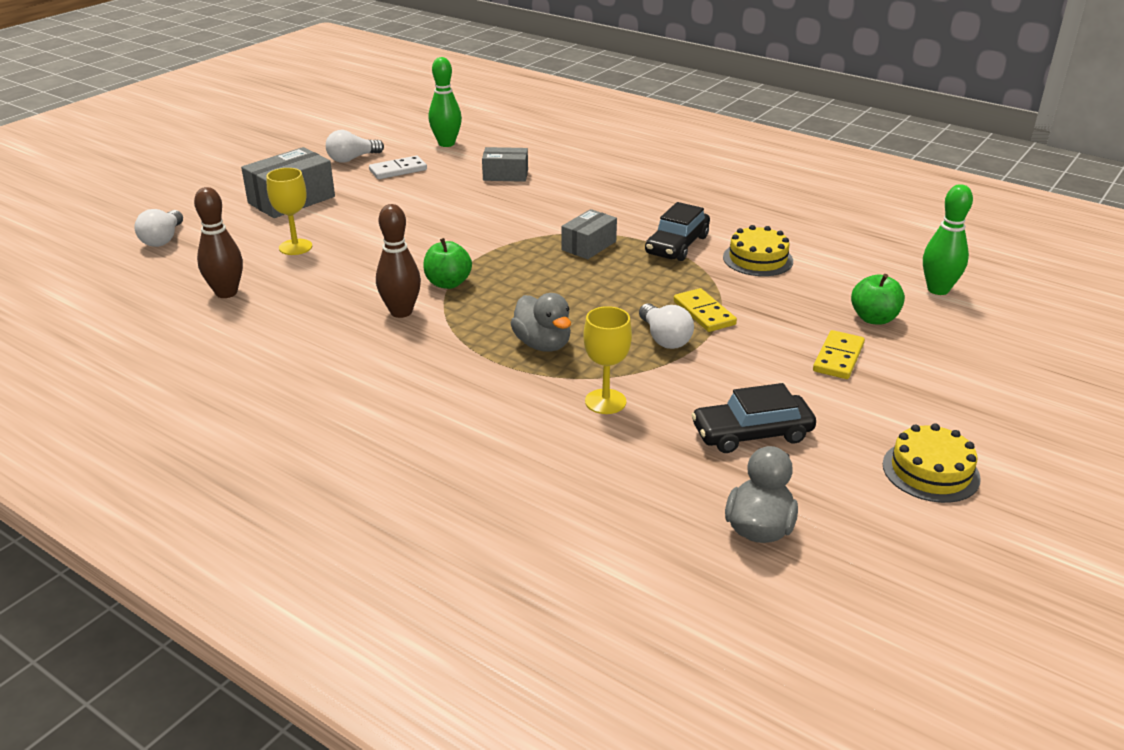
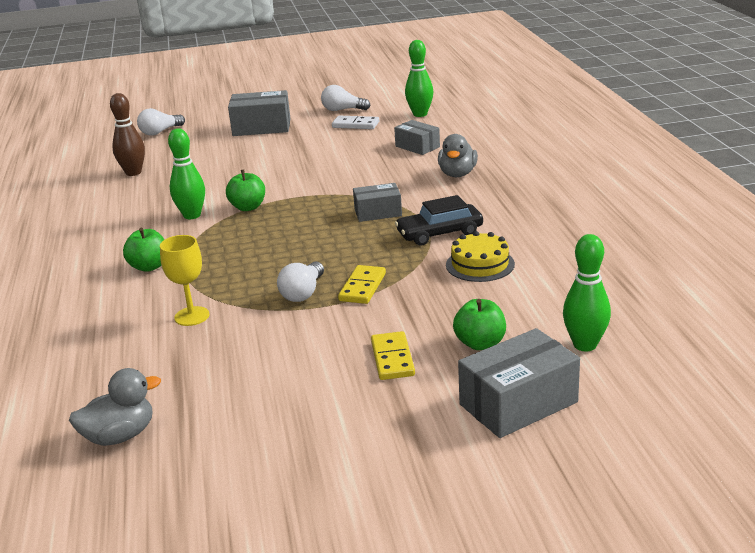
camera: 45 degrees right, 5 degrees down
yellow goblet [267,168,312,255] -> none
brown bowling pin [376,204,421,318] -> green bowling pin [168,129,205,219]
grey duck [511,293,571,352] -> grey duck moved to [438,134,478,177]
black car [691,383,816,453] -> none
yellow domino [813,330,865,379] -> yellow domino turned 75 degrees counterclockwise [371,331,415,380]
yellow cake [882,424,981,503] -> none
none -> green apple [123,228,165,272]
none -> grey box [458,328,580,438]

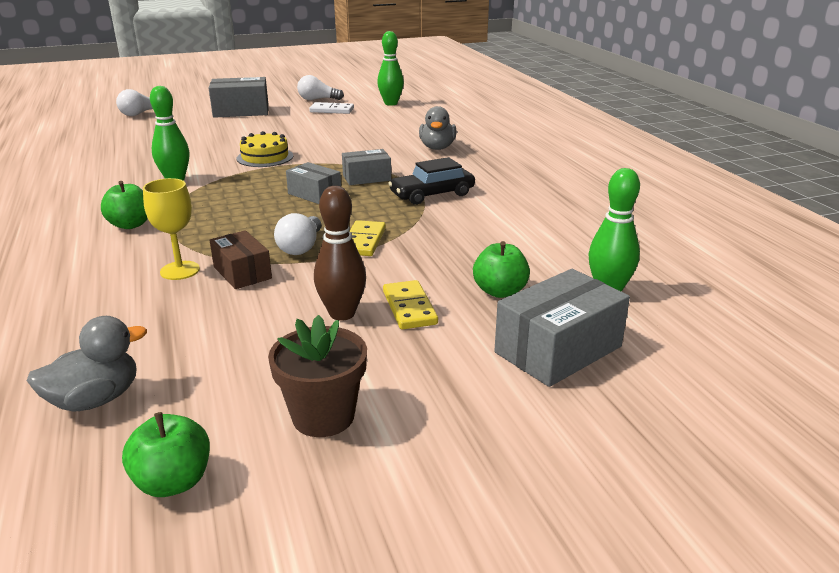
camera: 10 degrees left, 0 degrees up
brown bowling pin [110,93,145,176] -> brown bowling pin moved to [314,186,366,321]
green apple [226,170,265,211] -> green apple moved to [122,412,210,497]
grey box [394,120,440,155] -> grey box moved to [286,162,341,204]
yellow cake [446,231,515,282] -> yellow cake moved to [236,131,293,167]
none -> brown box [210,230,272,289]
none -> brown flower pot [268,315,367,437]

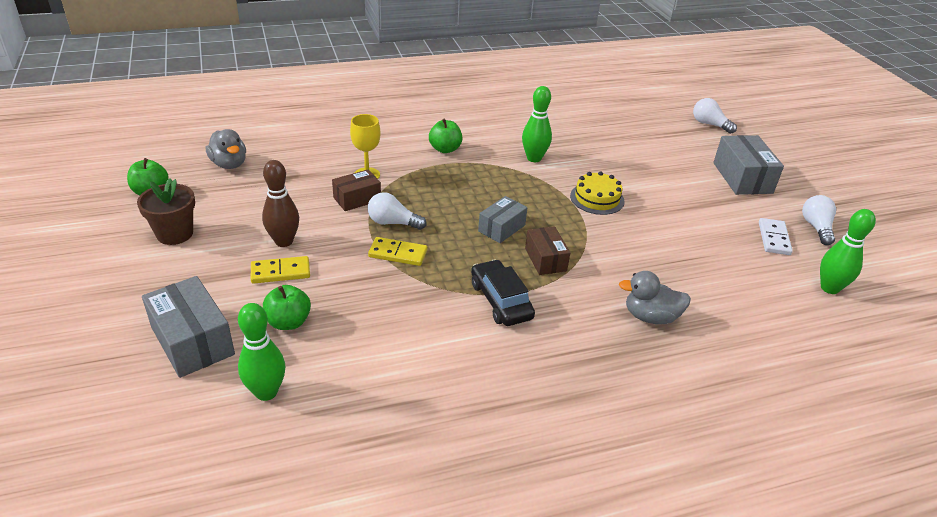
camera: 90 degrees right, 10 degrees up
grey box [342,149,391,185] -> brown box [525,226,570,275]

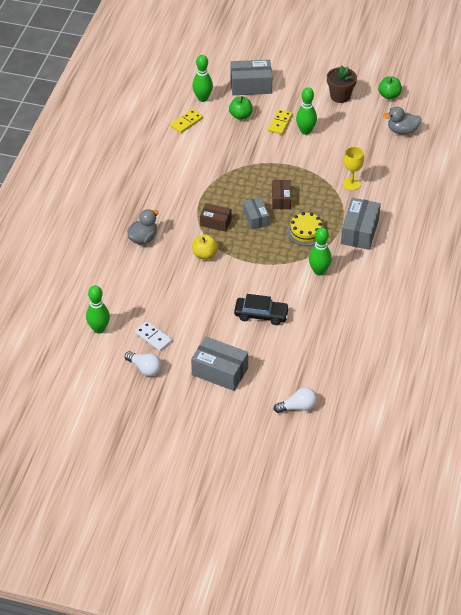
camera: 125 degrees right, 10 degrees up
brown bowling pin [262,160,299,247] -> green bowling pin [296,87,317,135]
brown box [332,169,381,211] -> brown box moved to [272,180,291,209]
white light bulb [368,192,427,230] -> none
yellow domino [368,237,427,266] -> yellow domino moved to [170,109,203,133]
green apple [429,119,463,153] -> grey box [341,198,381,250]
black car [471,259,535,326] -> black car moved to [234,294,290,325]
yellow cake [570,171,625,215] -> yellow cake moved to [287,212,324,246]
none -> yellow apple [192,234,218,260]

